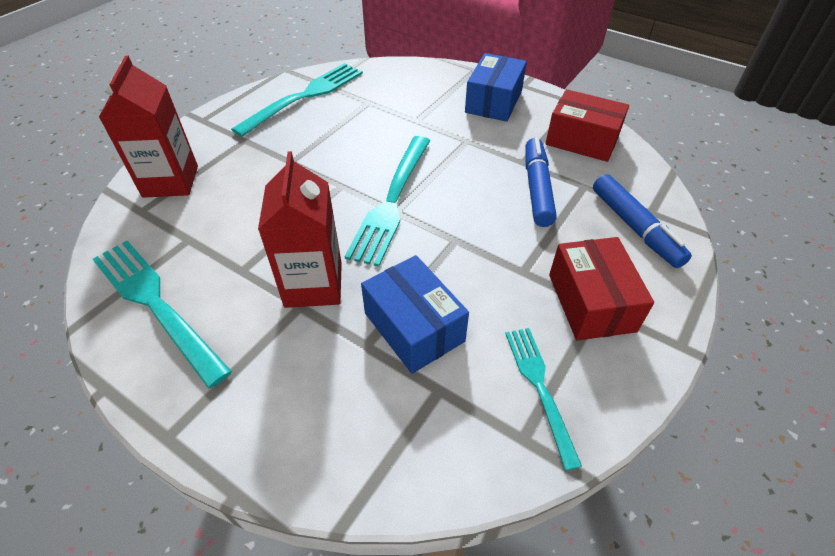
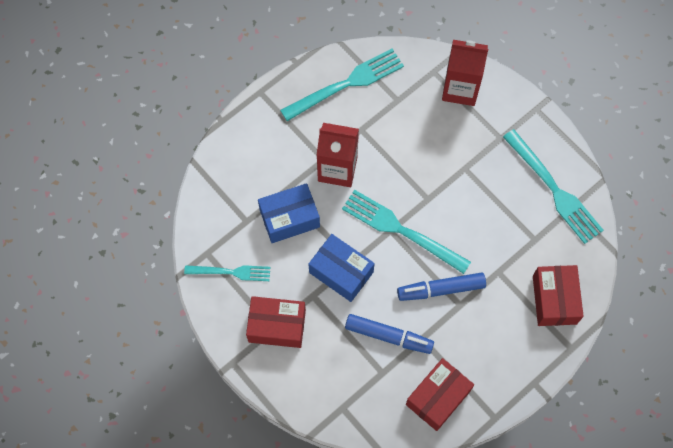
camera: 105 degrees right, 20 degrees up
blue box [465,53,527,122] -> blue box moved to [308,234,375,302]
blue marker [593,174,692,268] -> blue marker moved to [397,273,486,301]
none -> red box [533,265,584,326]

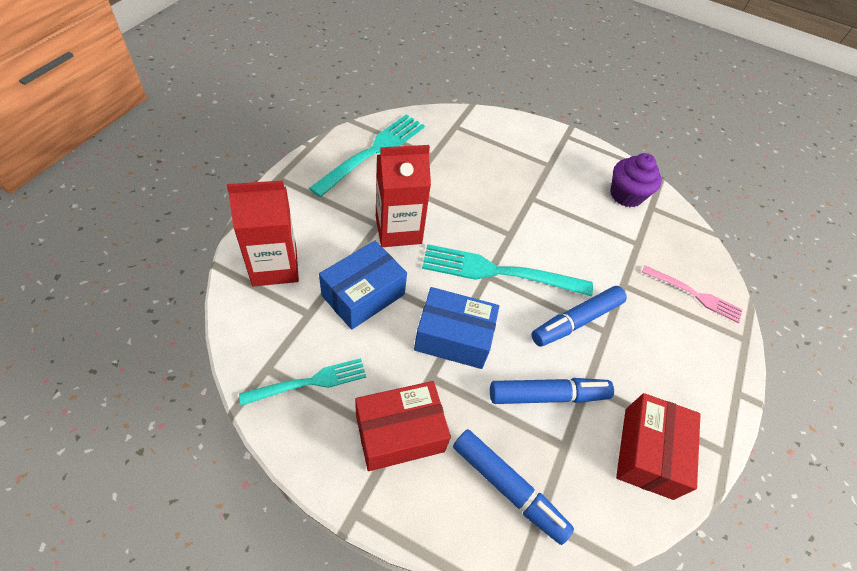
camera: 30 degrees left, 15 degrees down
red carton [442,40,488,106] -> red carton moved to [227,180,299,287]
turquoise fork [503,129,604,244] -> purple cupcake [610,153,662,207]
red box [533,265,584,326] -> pink fork [642,265,743,323]
none -> blue marker [453,429,574,545]

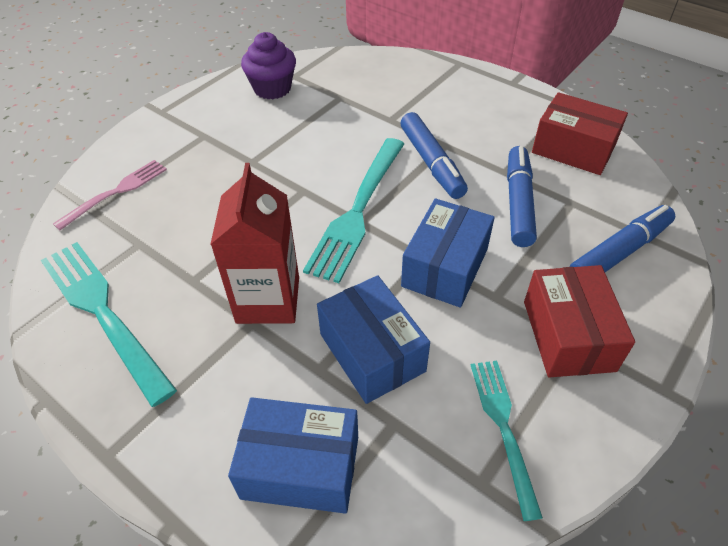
camera: 70 degrees left, 5 degrees down
red carton [227,180,299,287] -> blue box [228,397,358,514]
pink fork [642,265,743,323] -> pink fork moved to [53,160,167,230]

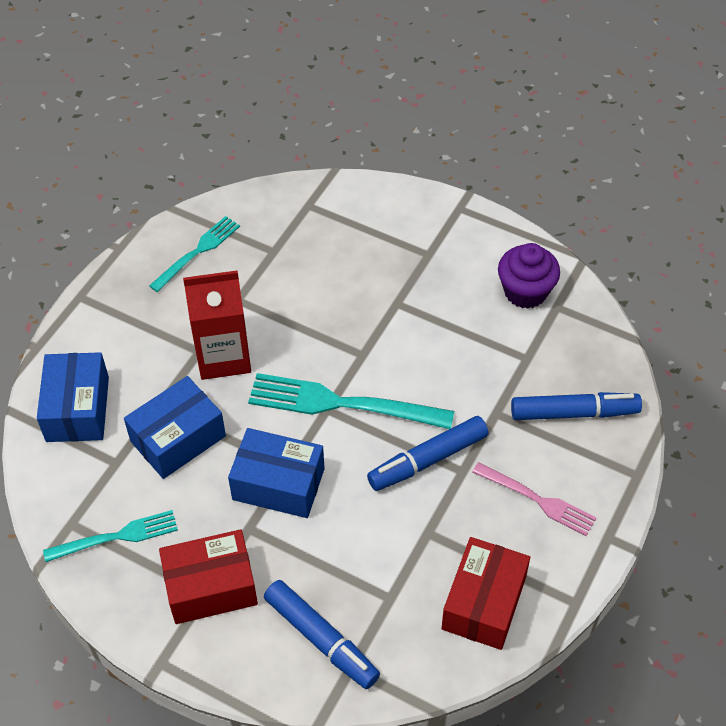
camera: 80 degrees right, 5 degrees up
turquoise fork [40,242,177,407] -> turquoise fork [149,216,240,292], size x0.61
pink fork [53,160,167,230] -> pink fork moved to [472,462,596,536]
blue marker [507,146,537,247] -> blue marker moved to [511,392,642,420]

